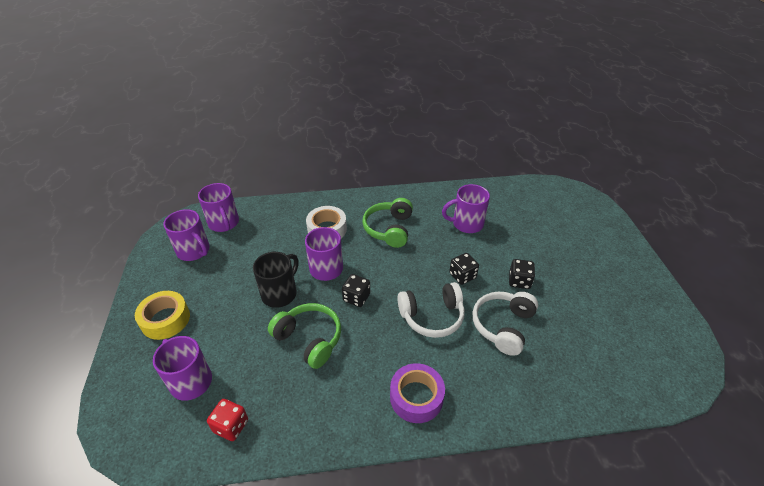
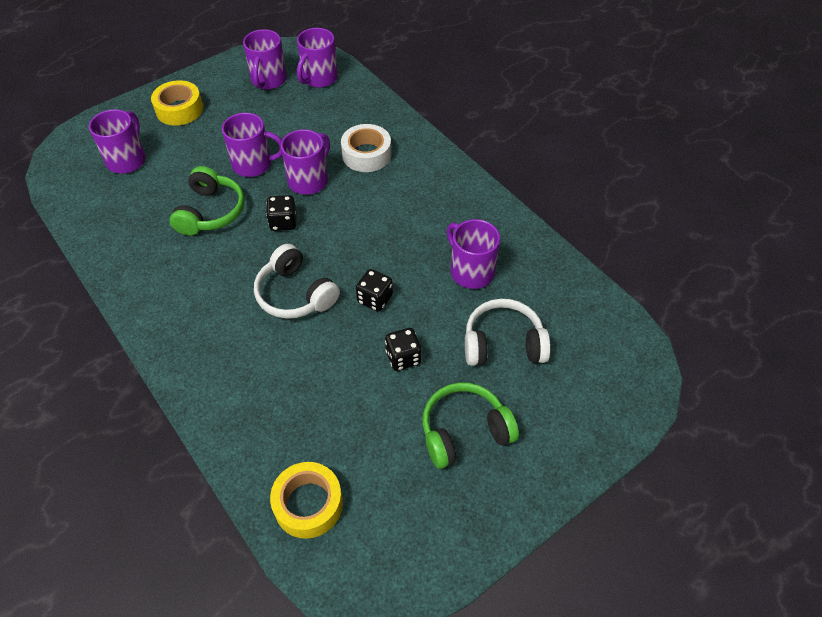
camera: 60 degrees right, 10 degrees up
red dice [207,399,248,441] -> none
black mug [253,252,299,308] -> purple mug [222,113,282,177]
green headphones [362,198,413,248] -> green headphones moved to [423,383,519,469]
purple tape [390,363,445,423] -> none
white headphones [472,292,538,356] -> white headphones moved to [465,299,551,366]
none -> yellow tape [270,462,343,539]

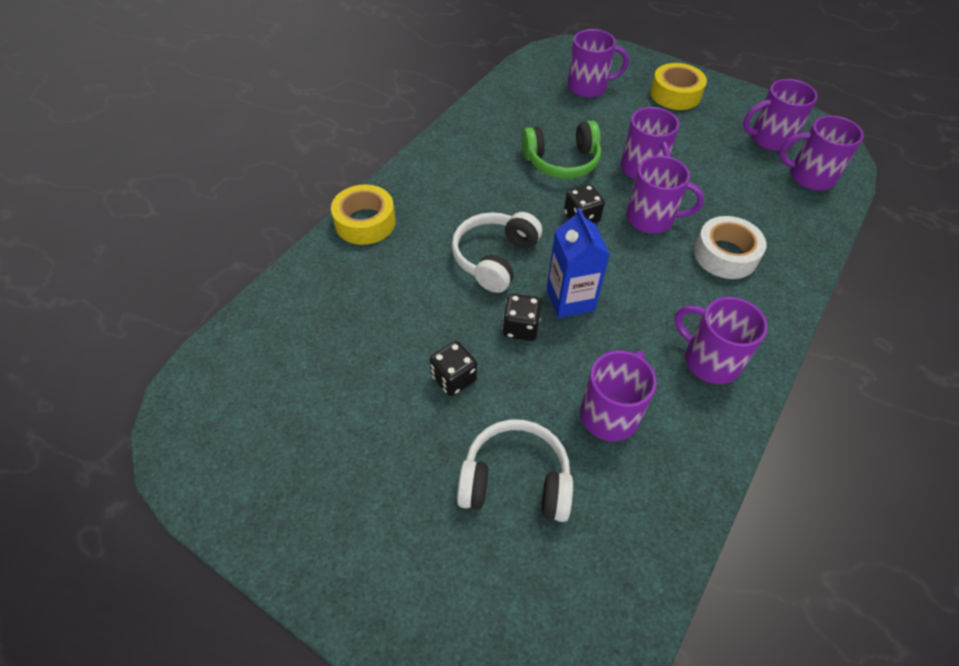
camera: 70 degrees right, 0 degrees up
yellow tape [270,462,343,539] -> yellow tape moved to [331,185,396,245]
green headphones [423,383,519,469] -> none
white headphones [465,299,551,366] -> white headphones turned 60 degrees counterclockwise [457,420,573,522]
none -> blue carton [546,208,610,318]
none -> purple mug [674,297,768,384]

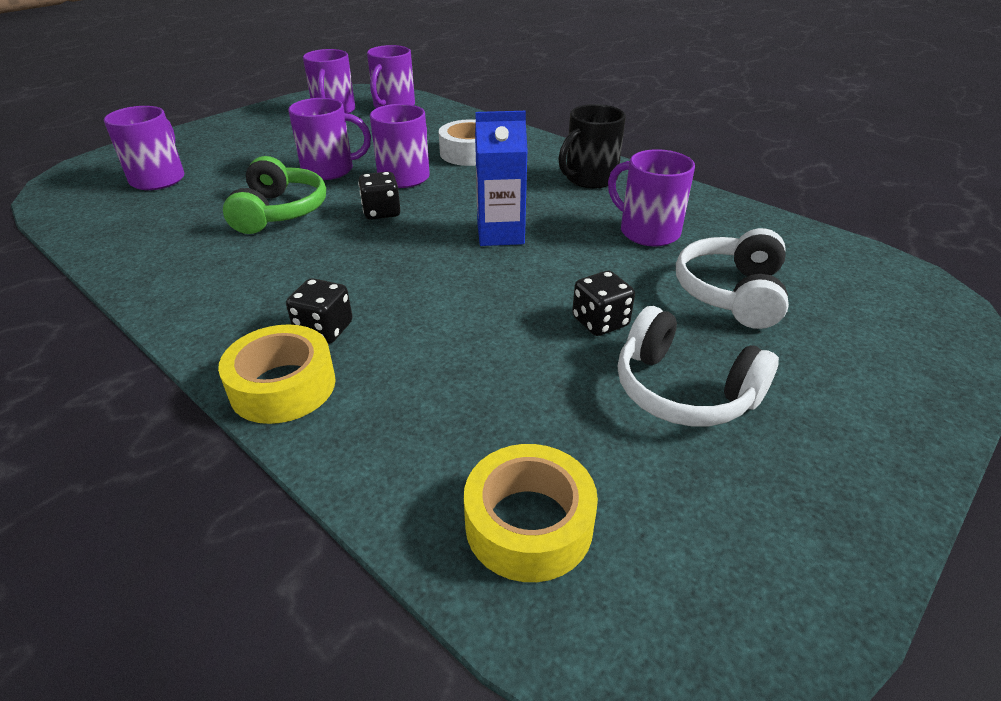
camera: 80 degrees left, 15 degrees down
white headphones [452,212,542,293] -> white headphones moved to [618,306,779,426]
black dice [502,294,542,341] -> black dice moved to [286,278,353,343]
yellow tape [650,63,707,110] -> yellow tape moved to [464,444,598,582]
purple mug [674,297,768,384] -> black mug [558,104,626,189]

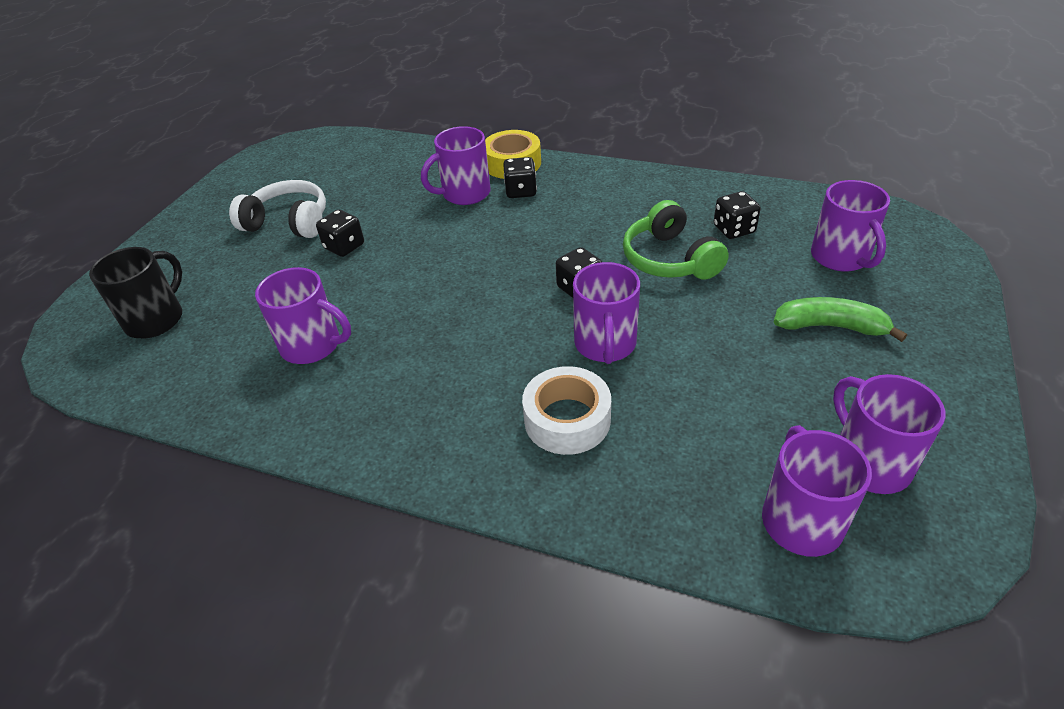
camera: 160 degrees right, 5 degrees up
purple mug [288,98,371,180] -> purple mug moved to [421,126,491,205]
yellow tape [464,444,598,582] -> none
blue carton [475,111,528,246] -> none
black mug [558,104,626,189] -> black mug moved to [89,247,182,338]
white headphones [676,228,789,329] -> none
none -> black dice [714,191,761,239]
none -> green banana [774,297,907,342]

